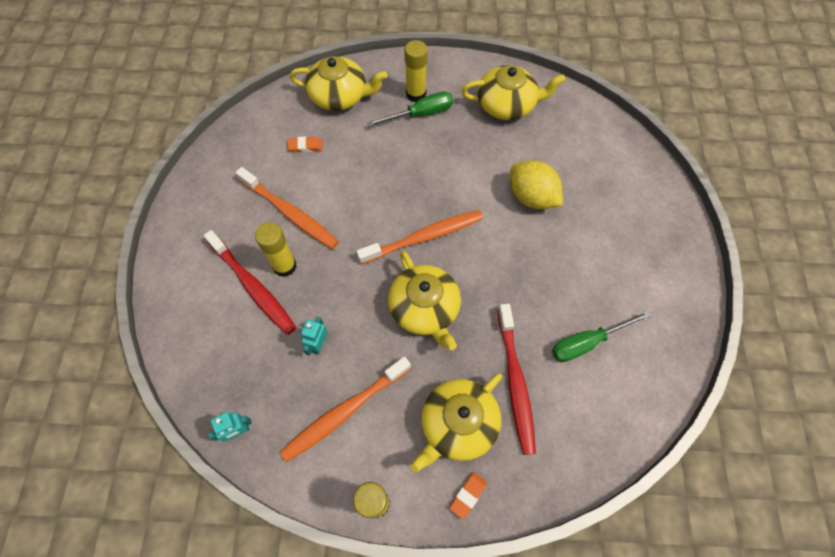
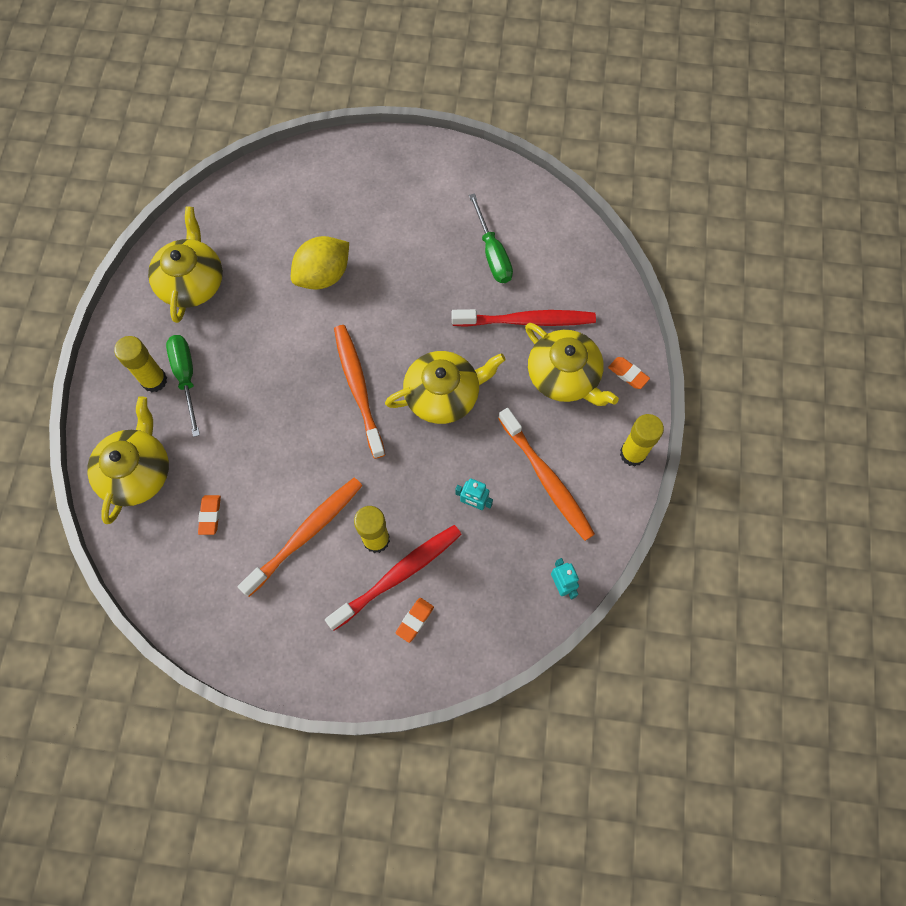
camera: 85 degrees left, 5 degrees up
none -> orange eraser [396,598,434,643]

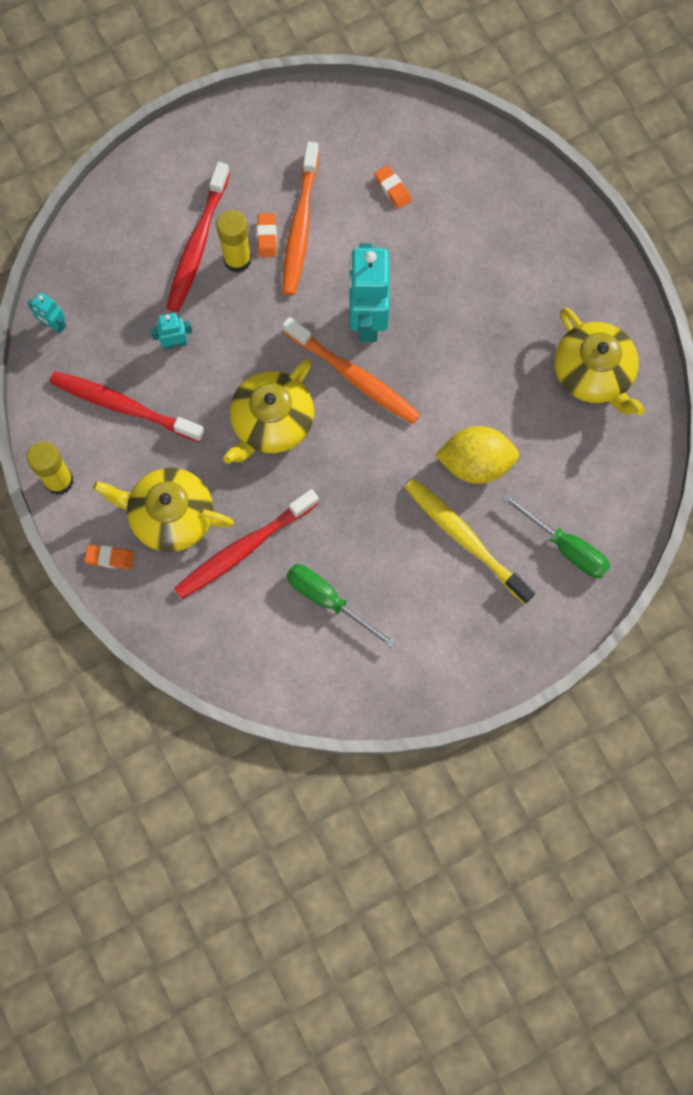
camera: 145 degrees right, 5 degrees up
yellow teapot [87,396,169,524] -> none
yellow glue stick [114,336,167,392] -> none
green screwdriver [166,335,200,437] -> green screwdriver moved to [502,493,610,578]
yellow lemon [291,236,349,289] -> yellow lemon turned 75 degrees clockwise [435,426,519,484]
orange eraser [396,598,434,643] -> orange eraser moved to [257,213,277,257]
orange toothbrush [498,408,595,541] -> red toothbrush [50,371,205,442]
none -> turquoise robot [348,243,390,342]
none -> yellow toothbrush [405,479,535,604]

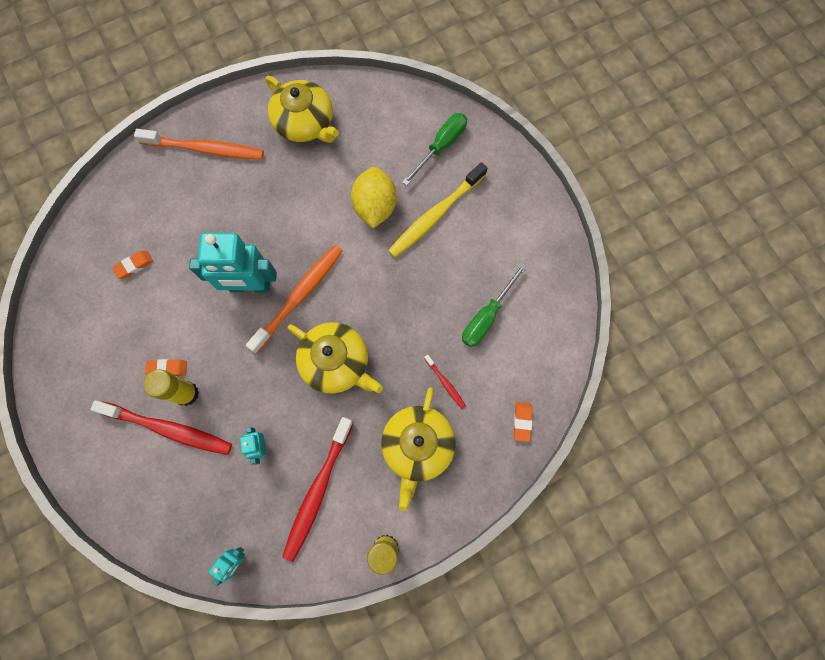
camera: 90 degrees left, 0 degrees up
orange eraser [85,545,134,569] -> orange eraser moved to [514,402,532,442]
red toothbrush [174,489,319,599] -> red toothbrush [424,355,466,409], size x0.46
orange toothbrush [282,142,319,295] -> orange toothbrush moved to [134,129,264,160]
yellow teapot [555,308,645,415] -> yellow teapot turned 75 degrees clockwise [265,76,339,143]

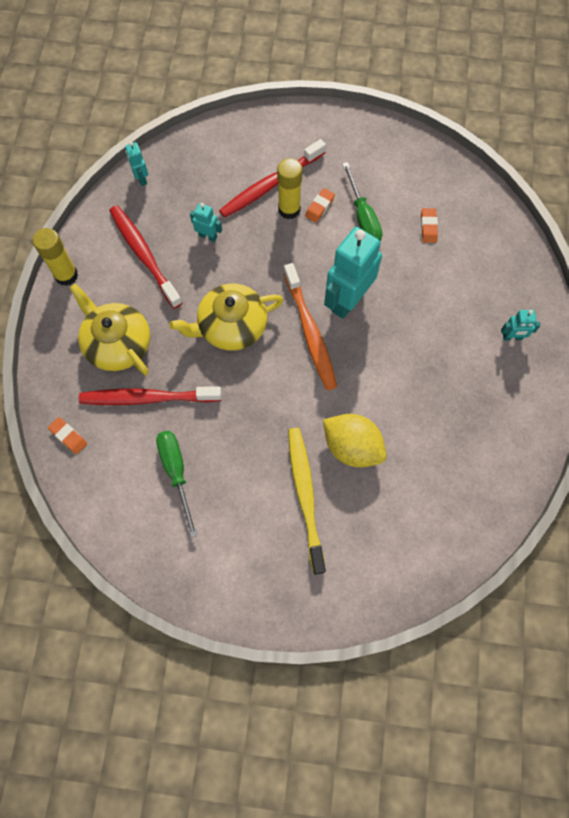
camera: 125 degrees right, 5 degrees down
orange toothbrush [134,129,264,160] -> turquoise robot [501,310,540,341]
yellow teapot [265,76,339,143] -> none
green screwdriver [402,113,467,186] -> green screwdriver moved to [342,162,382,242]
red toothbrush [424,355,466,409] -> red toothbrush [79,386,222,405], size x2.18

